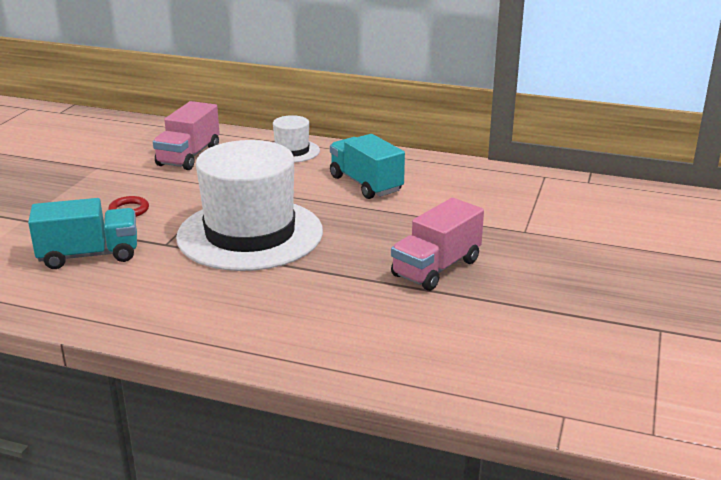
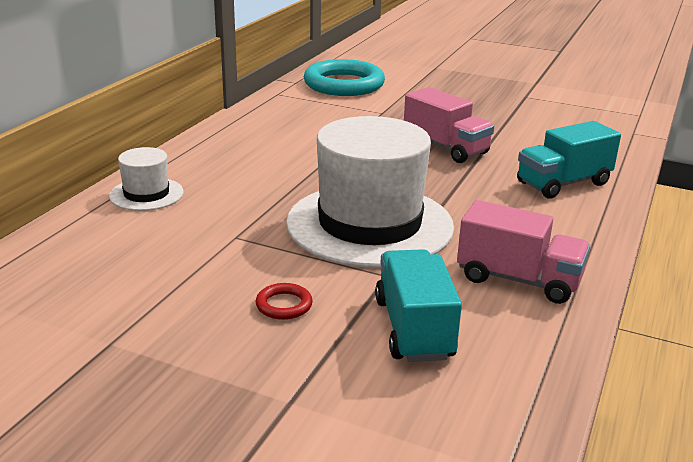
camera: 85 degrees left, 0 degrees up
pink truck [153,101,220,170] -> pink truck moved to [457,200,590,304]
turquoise truck [330,134,405,199] -> turquoise truck moved to [517,121,621,199]
none -> turquoise ring [304,59,385,96]

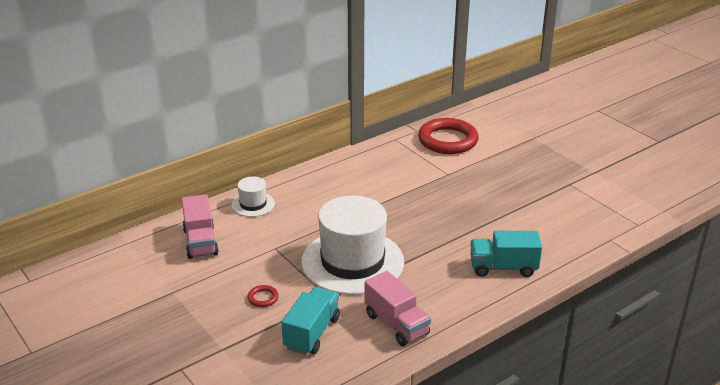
camera: 30 degrees right, 5 degrees up
turquoise ring [304,59,385,96] -> red ring [418,118,479,154]
pink truck [404,87,494,163] -> pink truck moved to [182,194,219,259]

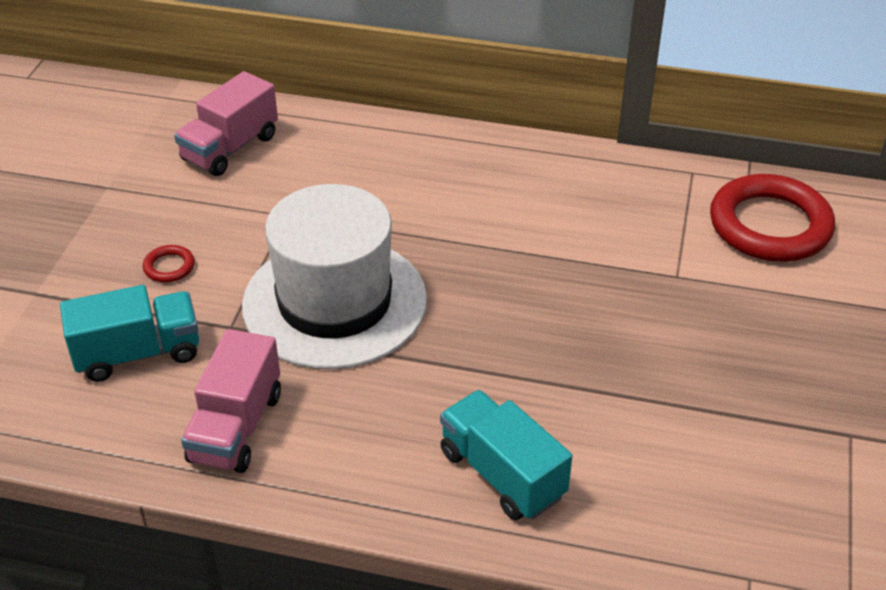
camera: 50 degrees right, 10 degrees up
white hat [231,176,275,217] -> none

